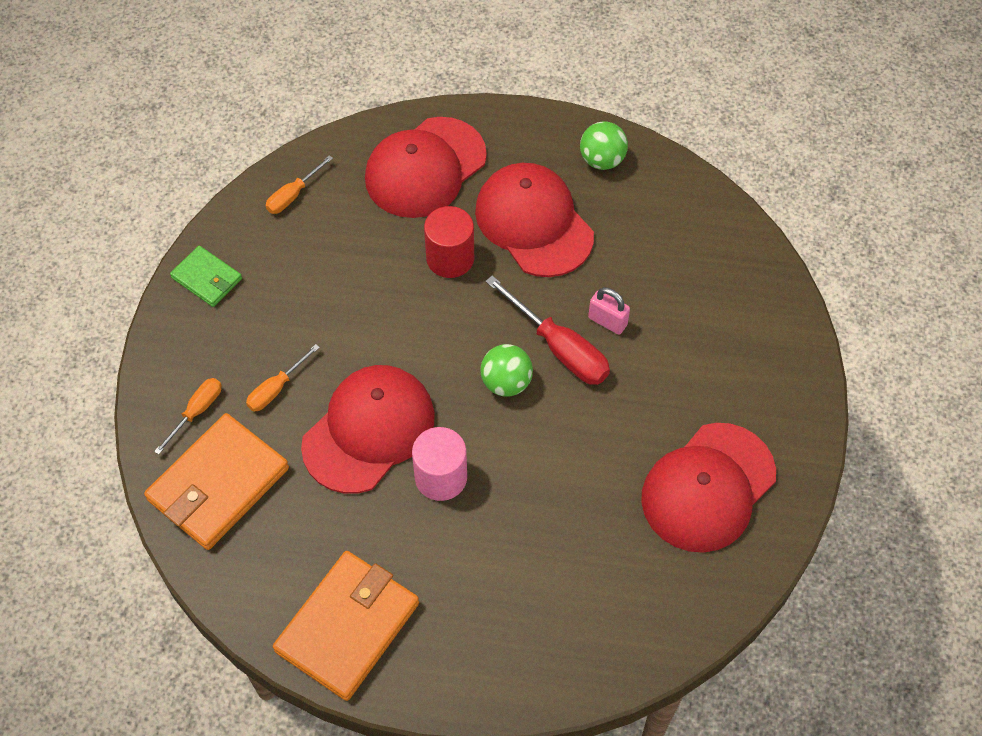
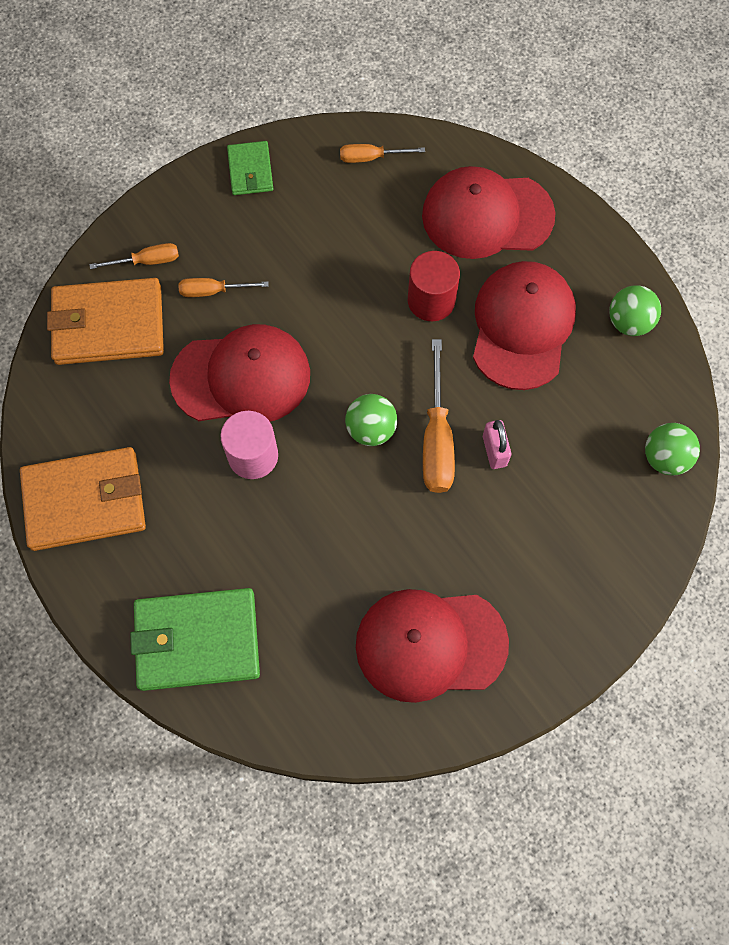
camera: 45 degrees right, 10 degrees up
red screwdriver [485,275,610,385] -> orange screwdriver [423,339,455,493]
none -> green wallet [130,588,260,691]
none -> green ball [645,423,700,475]

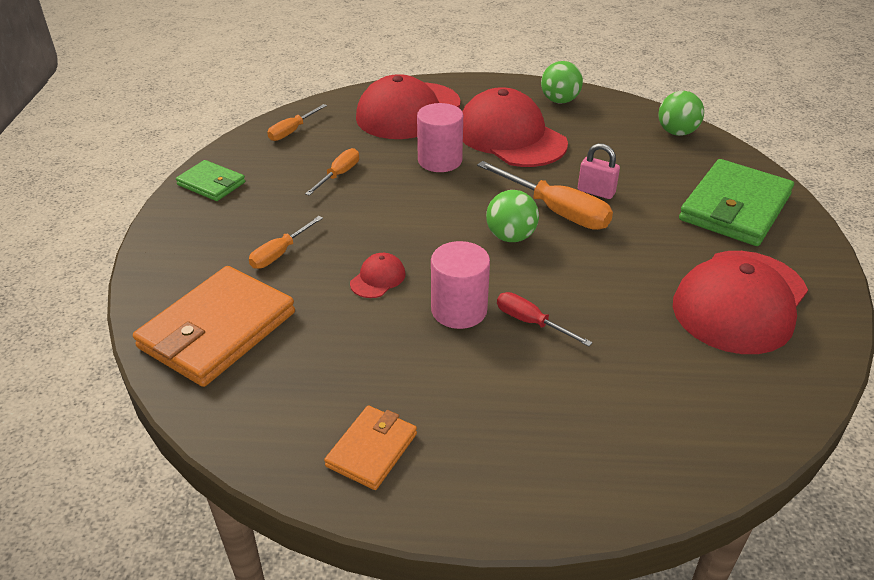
camera: 50 degrees left, 30 degrees down
orange wallet [20,447,146,551] -> orange wallet [324,405,417,490], size x0.54
orange screwdriver [89,243,179,269] -> orange screwdriver moved to [305,148,359,196]
green wallet [130,588,260,691] -> green wallet moved to [679,159,794,246]
red cap [169,324,310,421] -> red cap [350,253,406,298], size x0.41
red cylinder [408,251,460,321] -> pink cylinder [417,103,463,172]
none -> red screwdriver [497,292,593,347]

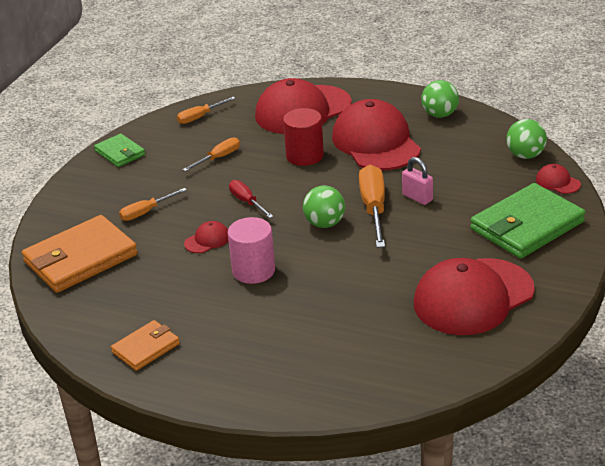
camera: 20 degrees right, 5 degrees down
pink cylinder [417,103,463,172] -> red cylinder [283,108,324,166]
orange screwdriver [477,161,613,230] -> orange screwdriver turned 150 degrees counterclockwise [359,165,385,248]
red screwdriver [497,292,593,347] -> red screwdriver moved to [229,180,274,218]
none -> red cap [536,164,581,194]

